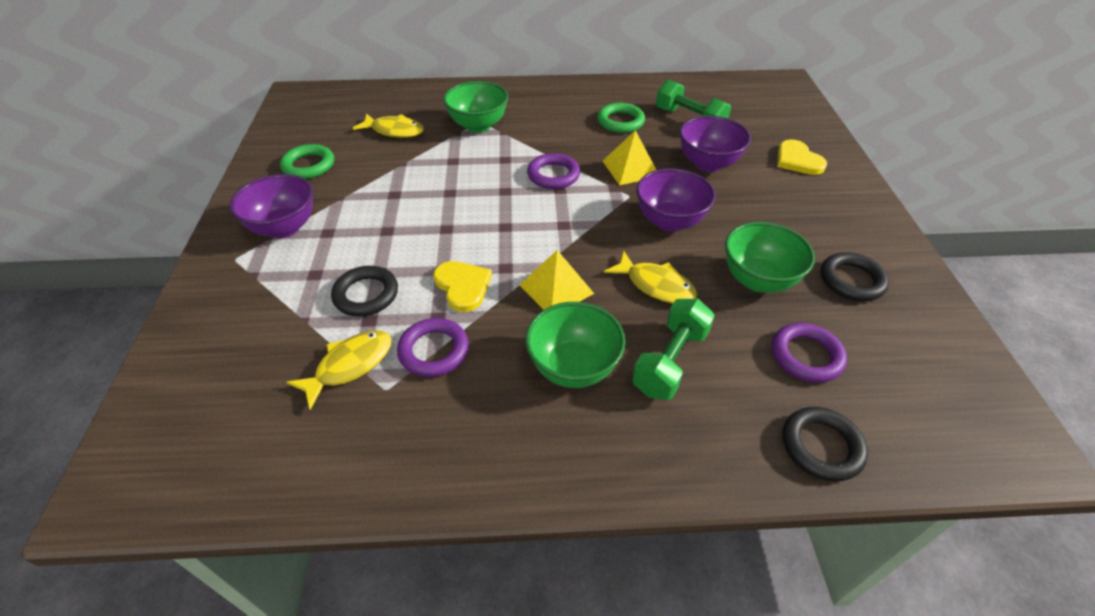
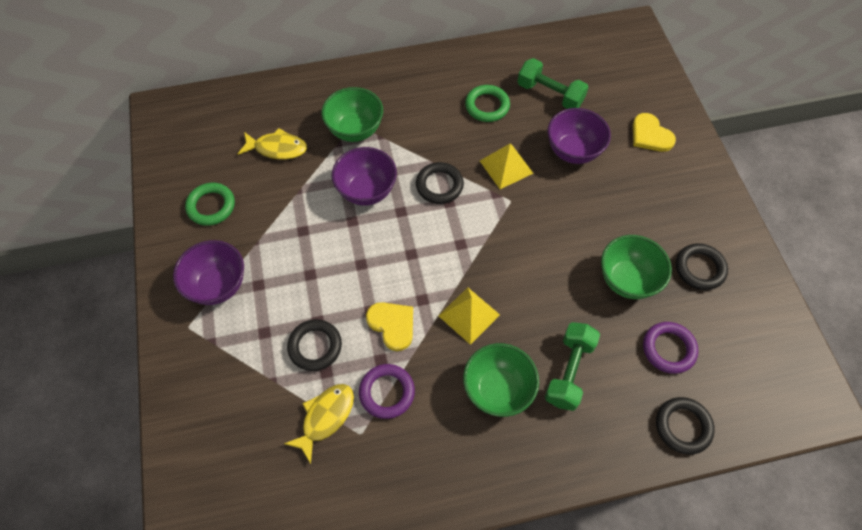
camera: 10 degrees left, 15 degrees up
purple ring [527,153,580,189] -> black ring [416,162,464,204]
yellow fish [604,251,697,304] -> none
purple bowl [636,168,716,232] -> purple bowl moved to [332,147,397,206]

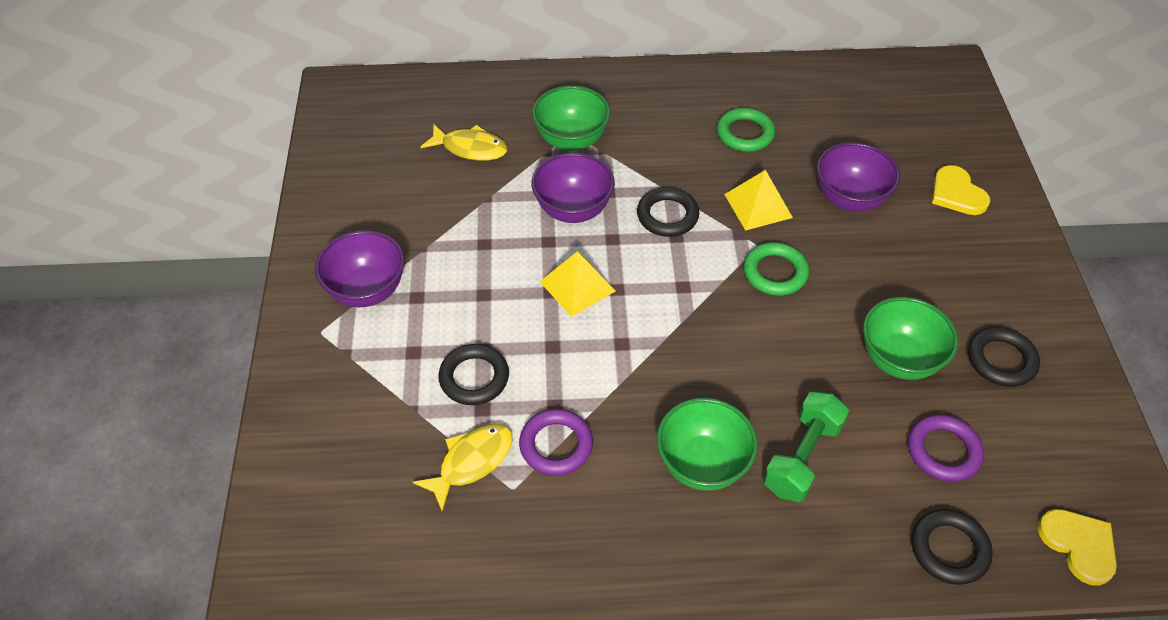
camera: 10 degrees right, 10 degrees down
green ring [185,183,235,226] -> green ring moved to [744,242,809,296]
yellow heart [366,302,413,351] -> yellow heart moved to [1038,509,1117,586]
yellow pyramid [438,288,500,345] -> yellow pyramid moved to [540,251,615,317]
green dumbbell [517,58,589,109] -> none

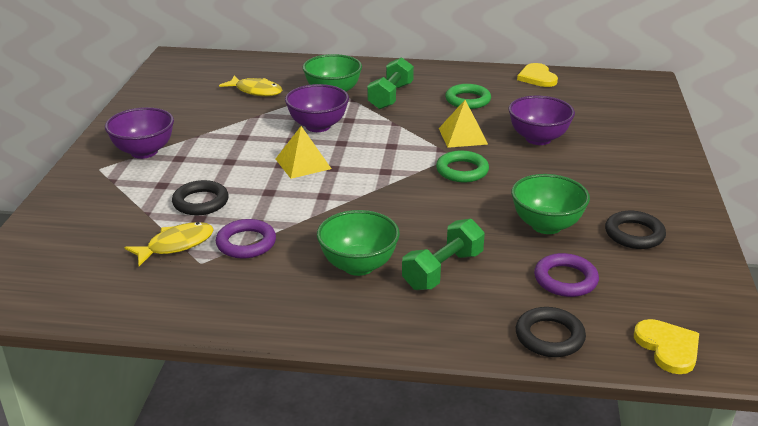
camera: 10 degrees right, 20 degrees down
black ring [637,187,699,237] -> none
yellow heart [932,165,990,215] -> yellow heart moved to [517,63,558,87]
none -> green dumbbell [367,57,414,109]

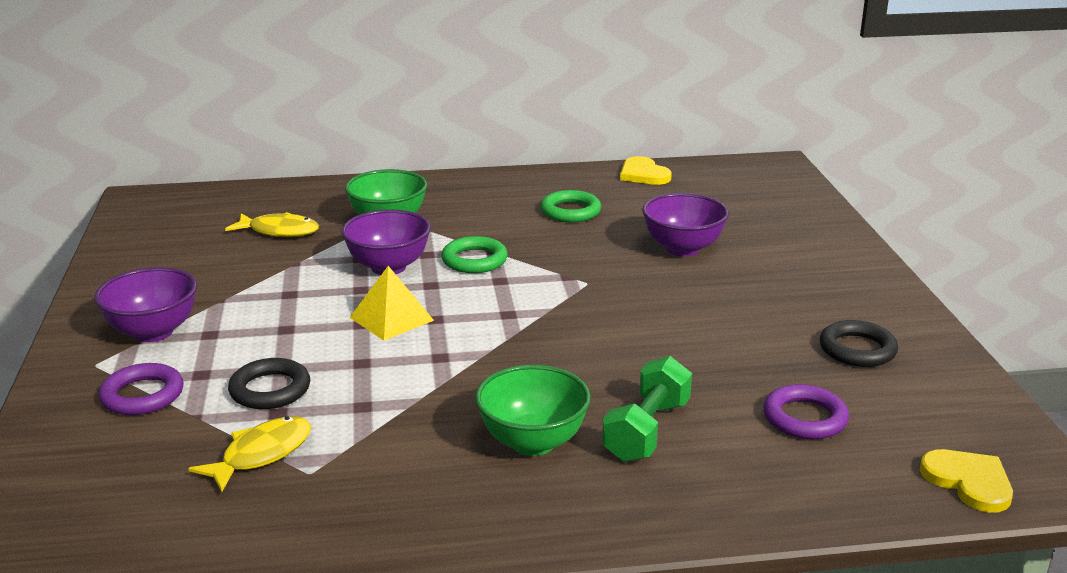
camera: 15 degrees left, 5 degrees down
purple ring [216,219,276,259] -> purple ring moved to [99,363,184,415]
green dumbbell [367,57,414,109] -> none
green ring [436,151,489,182] -> green ring moved to [441,236,508,273]
yellow pyramid [439,100,488,148] -> none
green bowl [511,174,590,234] -> none
black ring [516,307,586,357] -> none

